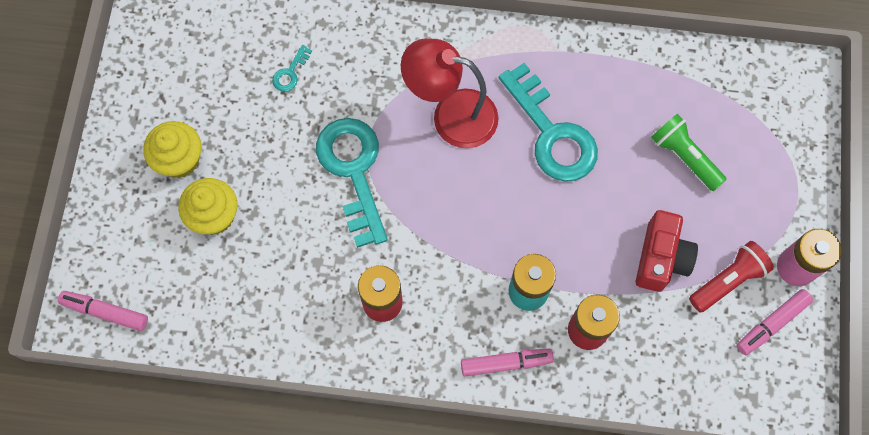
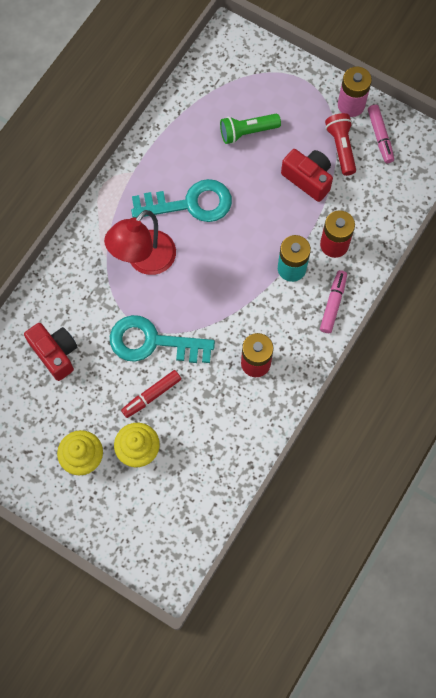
camera: 65 degrees left, 0 degrees up
pink marker [58,291,148,331] -> none
turquoise key [272,45,312,92] -> red camera [24,323,77,381]
none -> red marker [121,370,181,418]

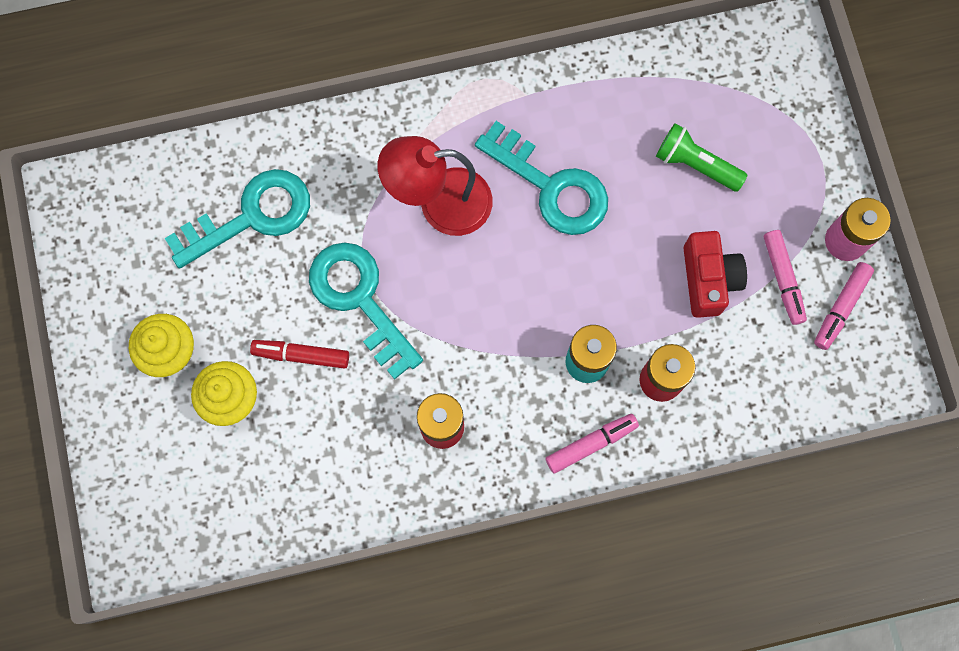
camera: 45 degrees right, 5 degrees up
red camera [24,323,77,381] -> turquoise key [165,169,310,269]
red flashlight [325,113,356,176] -> pink marker [764,230,807,325]

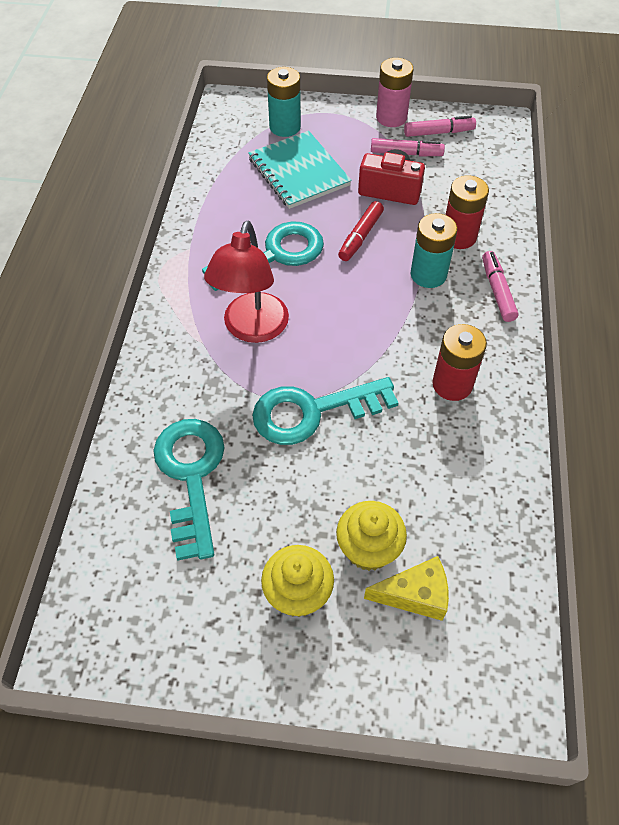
camera: 70 degrees left, 20 degrees down
red marker [250,340,349,369] -> red marker moved to [338,201,384,261]
green flashlight [656,123,747,192] -> turquoise notebook [248,131,352,209]
pink marker [814,262,874,350] -> pink marker turned 60 degrees counterclockwise [404,116,476,137]
none -> turquoise battery [267,67,301,137]
none -> yellow cheese [364,556,449,621]

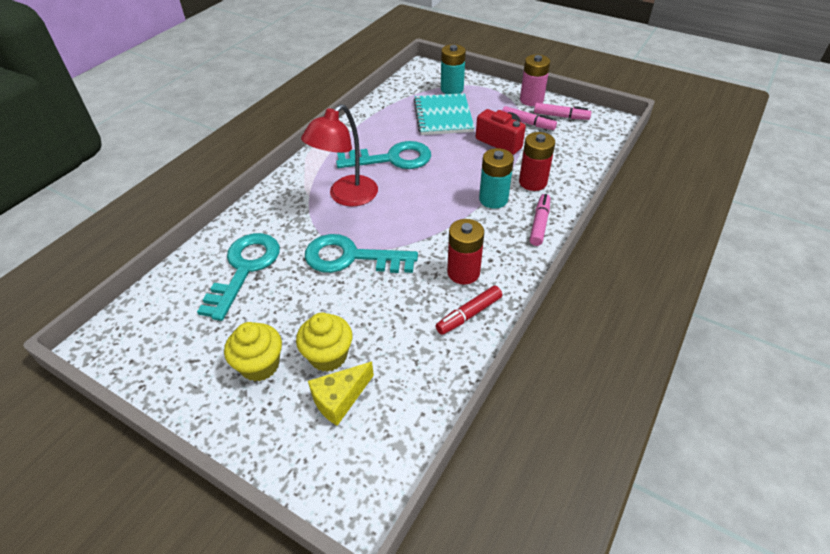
camera: 25 degrees right, 10 degrees down
red marker [338,201,384,261] -> red marker moved to [436,286,502,335]
yellow cheese [364,556,449,621] -> yellow cheese turned 120 degrees clockwise [308,362,374,426]

